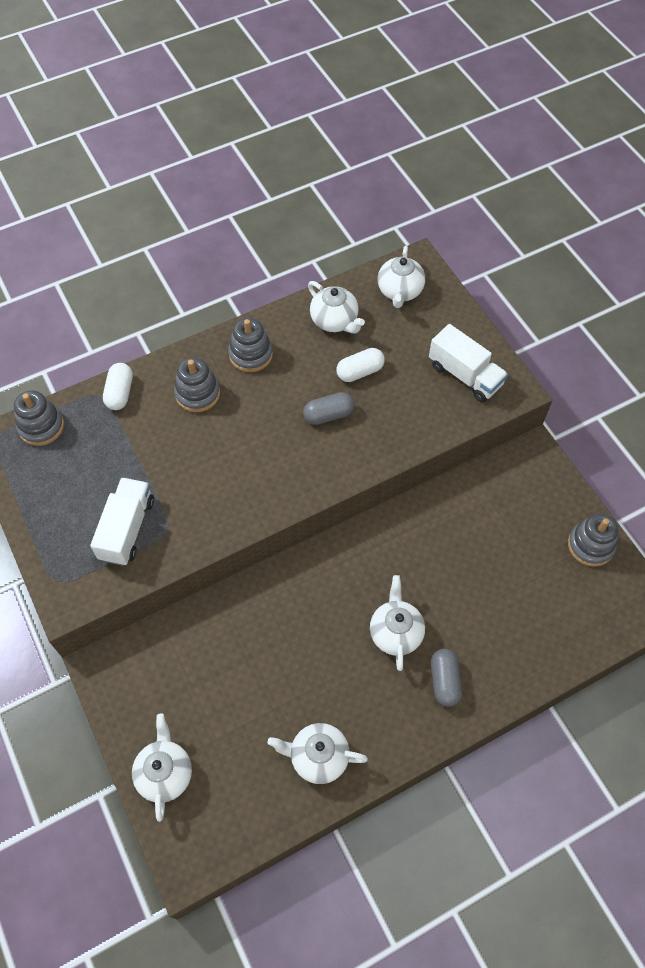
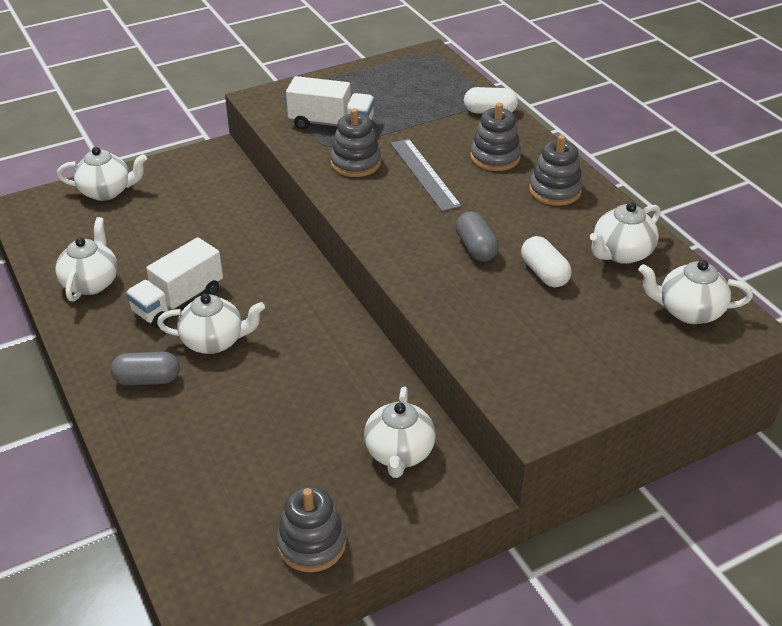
camera: 90 degrees right, 20 degrees down
grey stacking toy [14,390,64,446] -> grey stacking toy moved to [330,108,381,177]
white truck [429,324,508,402] -> white truck moved to [126,237,223,328]
none -> white teapot [364,386,436,478]
none -> grey ruler [391,139,462,212]

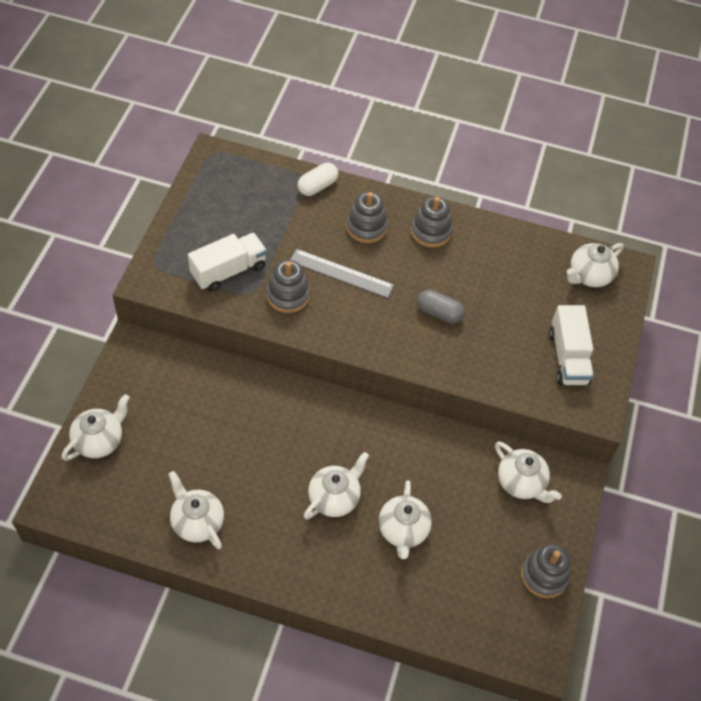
camera: 50 degrees left, 15 degrees up
grey capsule [110,352,180,385] -> none
white truck [126,237,223,328] -> white truck moved to [549,305,594,385]
white capsule [521,236,572,287] -> none
white teapot [590,202,661,264] -> white teapot moved to [379,480,432,559]

